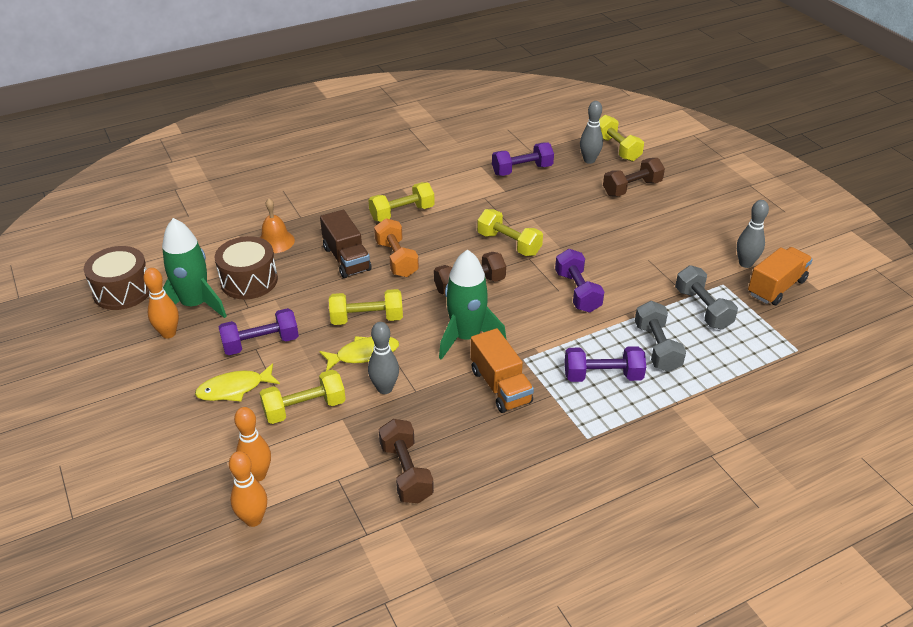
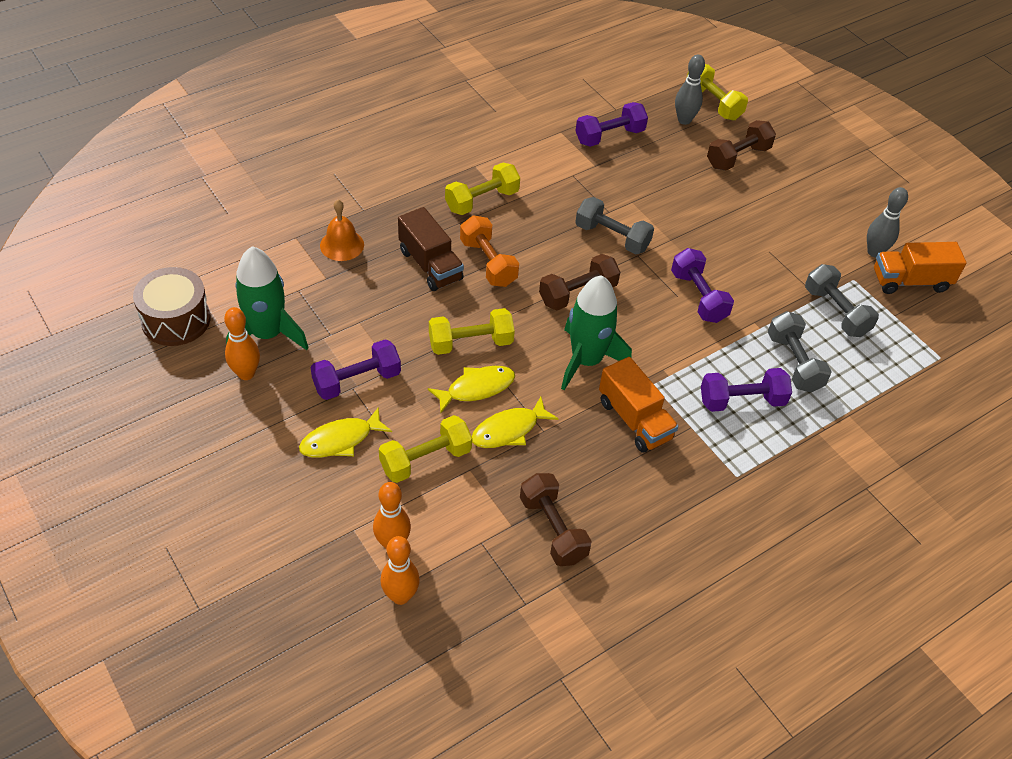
camera: 10 degrees left, 10 degrees up
brown drum [215,236,278,299] -> none
grey bowling pin [368,322,399,394] -> yellow fish [472,397,559,448]
yellow dumbbell [477,209,543,256] -> grey dumbbell [575,197,654,254]
orange truck [748,247,813,305] -> orange truck turned 135 degrees counterclockwise [874,242,967,294]

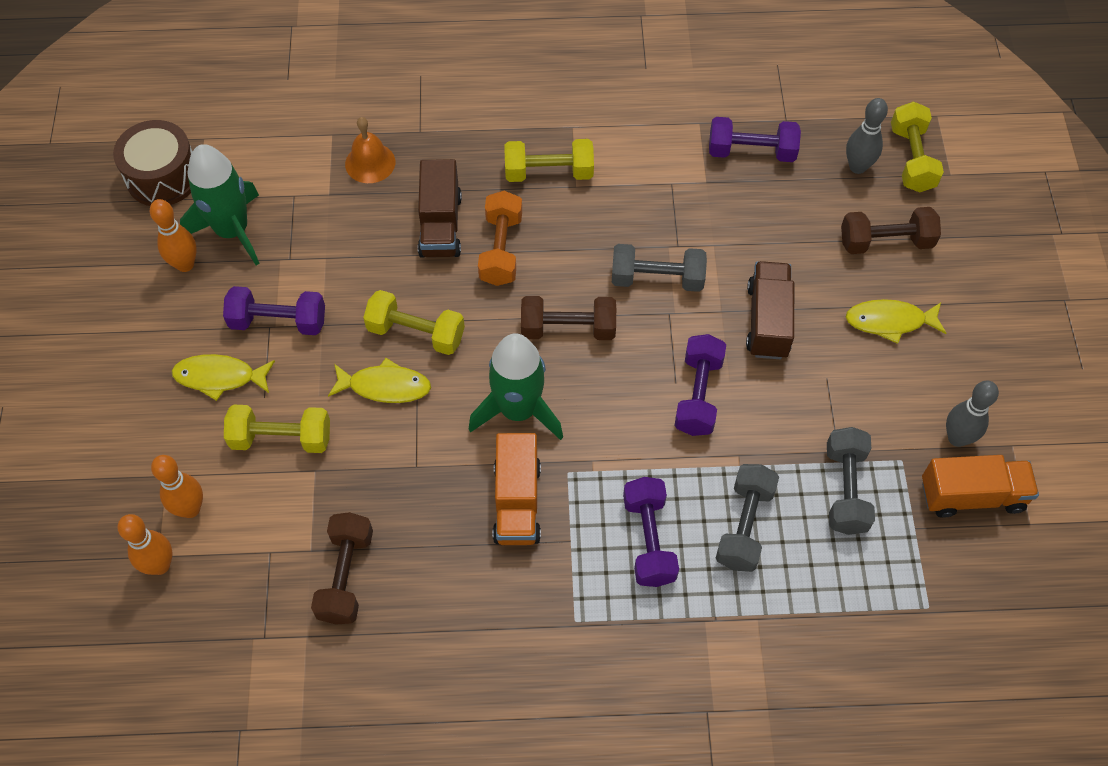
camera: 35 degrees right, 10 degrees up
yellow fish [472,397,559,448] -> yellow fish moved to [846,299,946,344]
grey dumbbell [575,197,654,254] -> grey dumbbell turned 60 degrees counterclockwise [612,244,707,292]
purple dumbbell [701,368,792,412] -> purple dumbbell turned 60 degrees clockwise [623,477,679,587]
orange truck [874,242,967,294] -> orange truck turned 150 degrees clockwise [922,455,1039,518]
none -> brown truck [746,261,794,359]

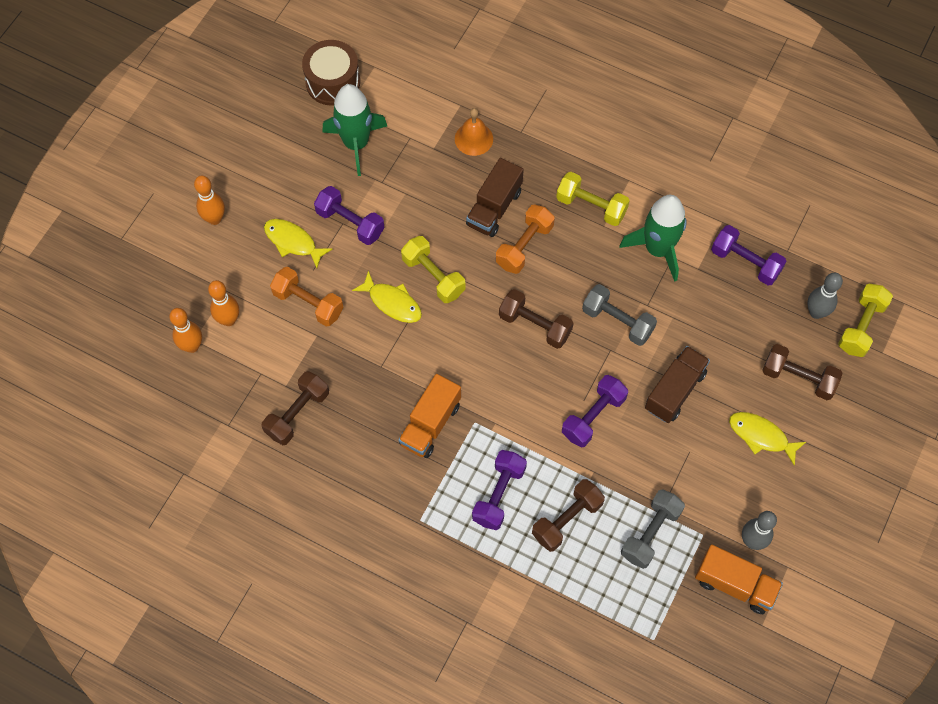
camera: 30 degrees right, 5 degrees up
orange bowling pin [150,199,197,272] -> orange bowling pin moved to [194,176,225,225]
yellow dumbbell [224,405,330,453] -> orange dumbbell [270,267,344,327]
green rocket [469,334,563,440] -> green rocket moved to [619,195,687,282]
grey dumbbell [716,464,779,572] -> brown dumbbell [532,479,605,552]

